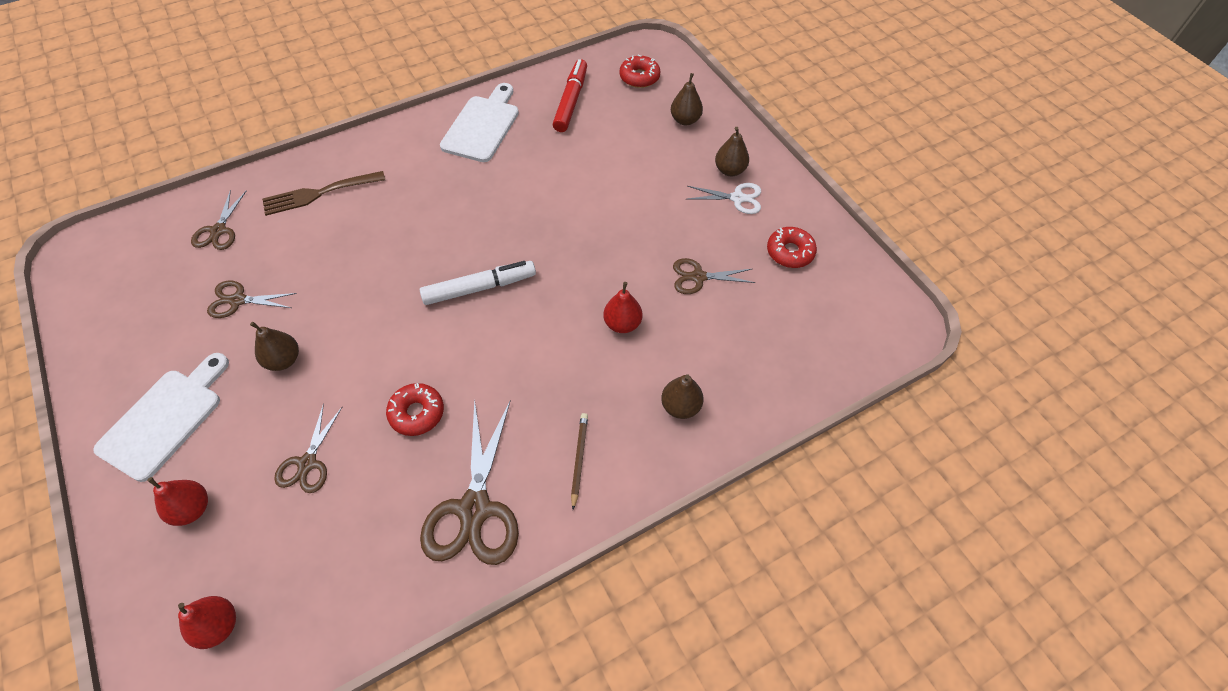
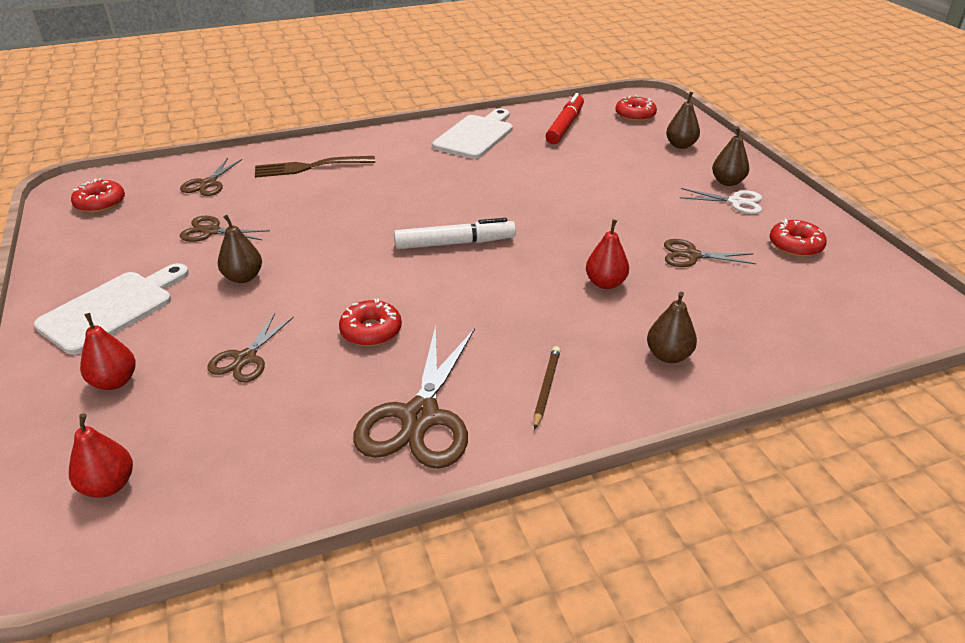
camera: 10 degrees right, 20 degrees down
none -> red donut [71,178,125,213]

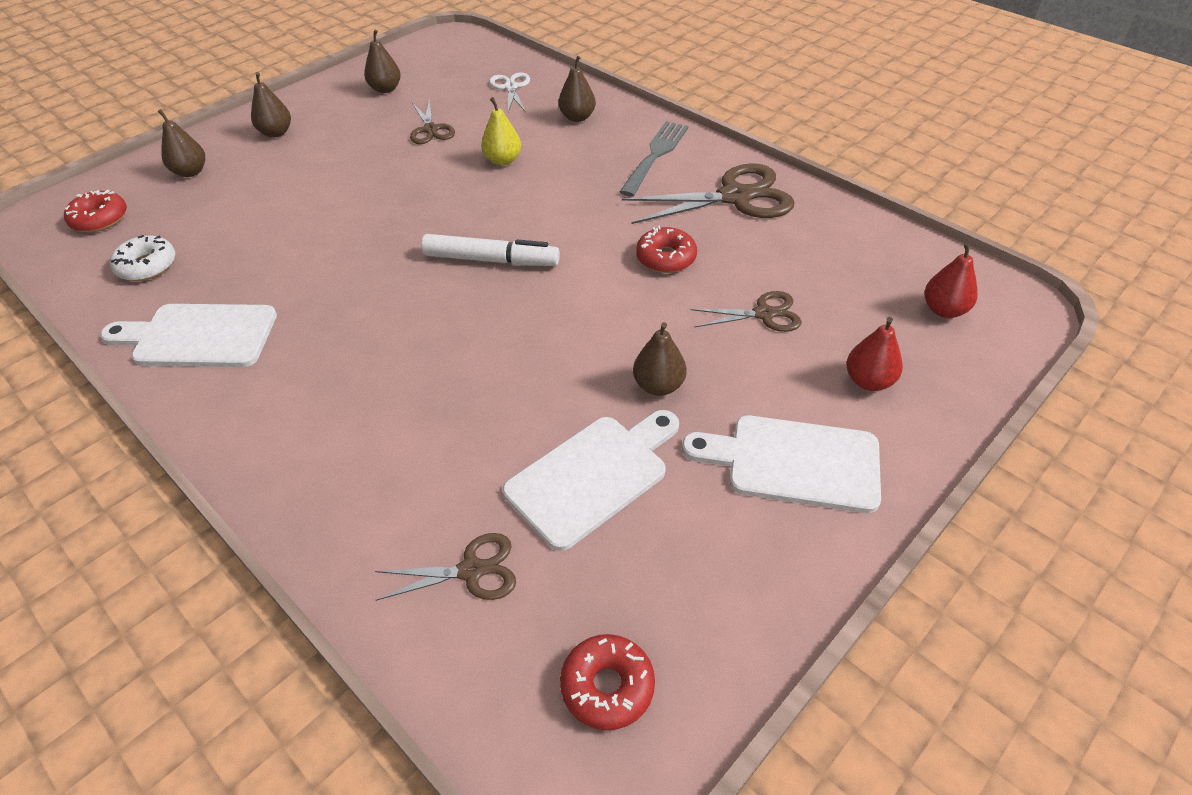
camera: 115 degrees left, 10 degrees up
brown scissors [180,216,270,242] -> white cutting board [502,410,679,551]
brown fork [255,156,375,178] -> none
white marker [394,218,516,249] -> white marker turned 135 degrees clockwise [421,234,560,266]
brown pencil [534,346,561,430] -> grey fork [620,121,688,197]
red marker [546,93,584,144] -> white donut [110,235,176,281]
red pear [586,219,629,289] -> yellow pear [481,97,521,166]
white scissors [680,188,762,214] -> white scissors moved to [489,72,530,112]
red donut [770,219,827,257] -> brown pear [364,30,401,93]

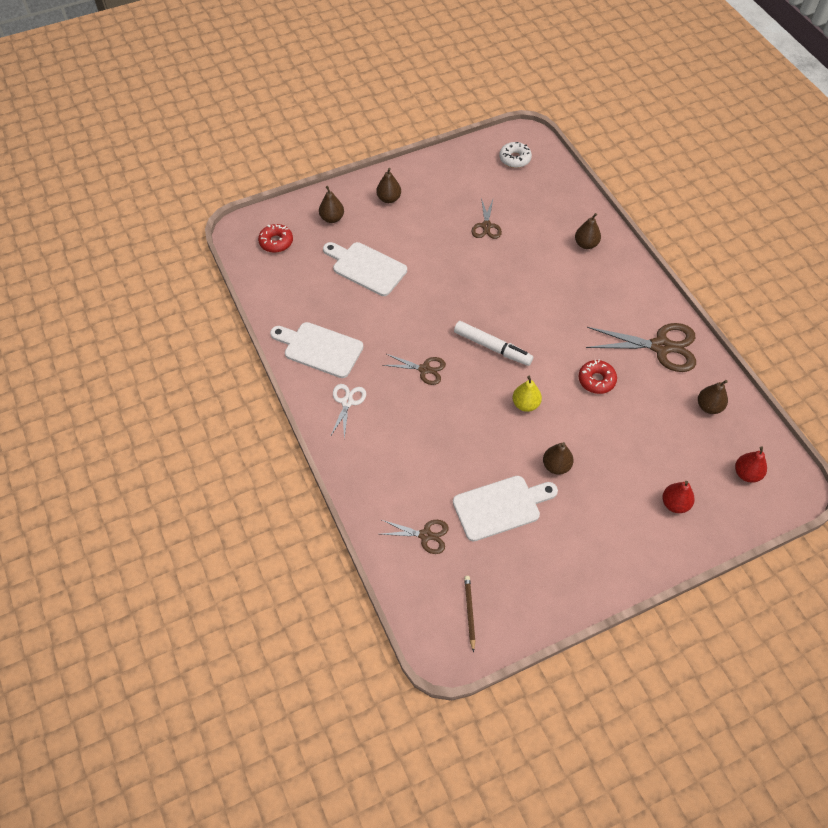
camera: 20 degrees right, 10 degrees up
white donut [110,235,176,281] -> white donut moved to [499,142,532,168]
brown pear [364,30,401,93] -> brown pear moved to [698,380,728,414]
yellow pear [481,97,521,166] -> yellow pear moved to [513,376,542,412]
white scissors [489,72,530,112] -> white scissors moved to [330,384,366,439]
red donut [560,634,655,730] -> brown pencil [464,576,475,652]
grey fork [620,121,688,197] -> none
white cutting board [682,415,881,513] -> white cutting board moved to [323,242,407,296]
brown scissors [690,291,802,332] -> brown scissors moved to [383,354,446,385]

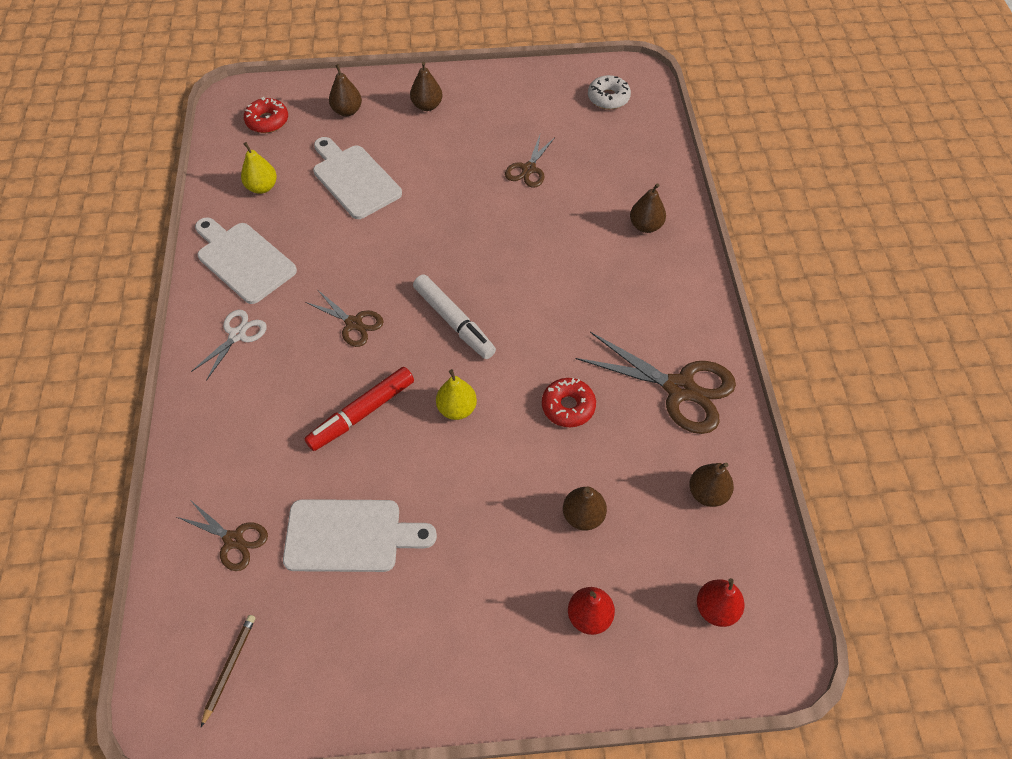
camera: 20 degrees right, 0 degrees up
brown pear [543,442,574,475] -> brown pear moved to [563,487,607,531]
none -> yellow pear [241,142,277,194]
none -> red marker [304,367,414,451]

